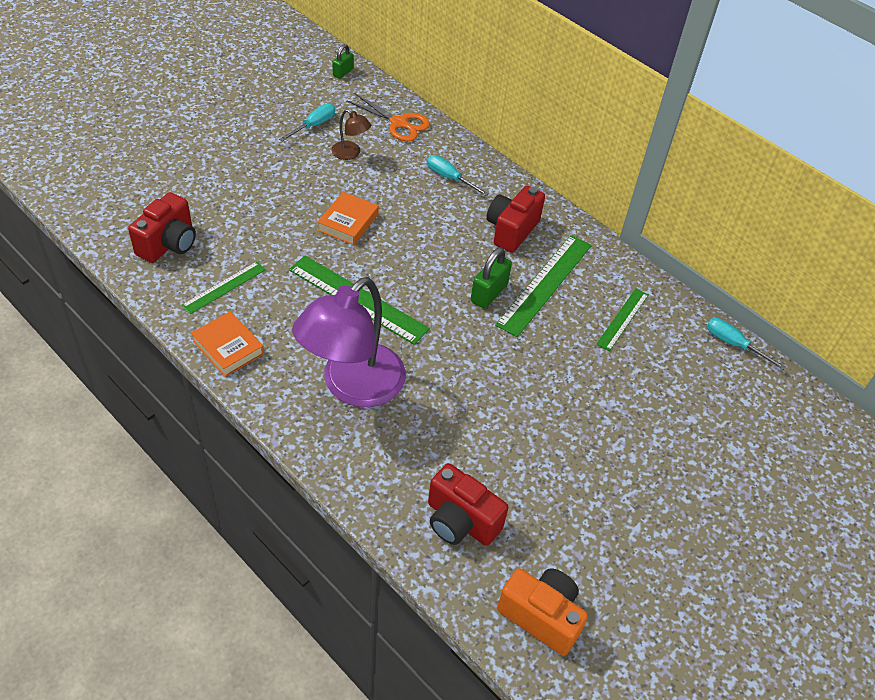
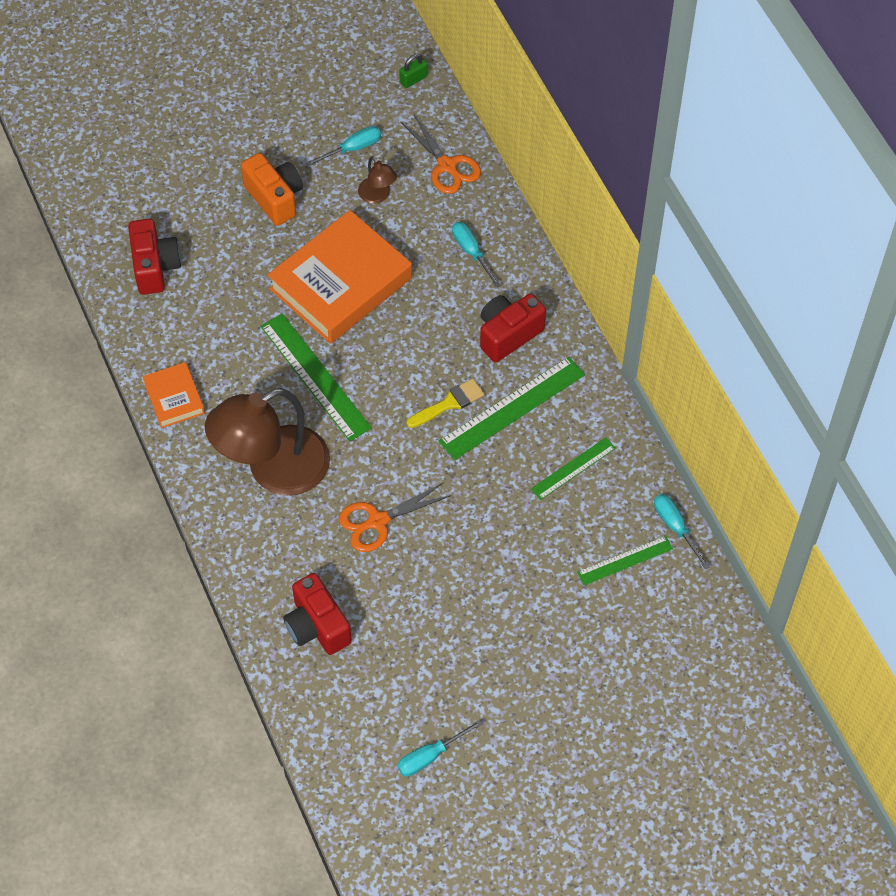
camera: 25 degrees right, 10 degrees up
red camera [128,192,196,263] -> red camera turned 60 degrees counterclockwise [128,219,181,295]
green ruler [181,262,266,314] -> green ruler moved to [577,536,673,585]
purple lamp [292,277,406,407] -> brown lamp [205,388,330,496]
orange book [318,192,379,245] -> orange book [268,210,412,344], size x2.04
green padlock [471,247,512,309] -> yellow brush [407,378,485,428]
orange camera [497,568,588,656] -> orange camera moved to [241,153,303,226]
none -> orange scissors [339,482,452,552]
none -> turquoise screwdriver [398,720,483,776]

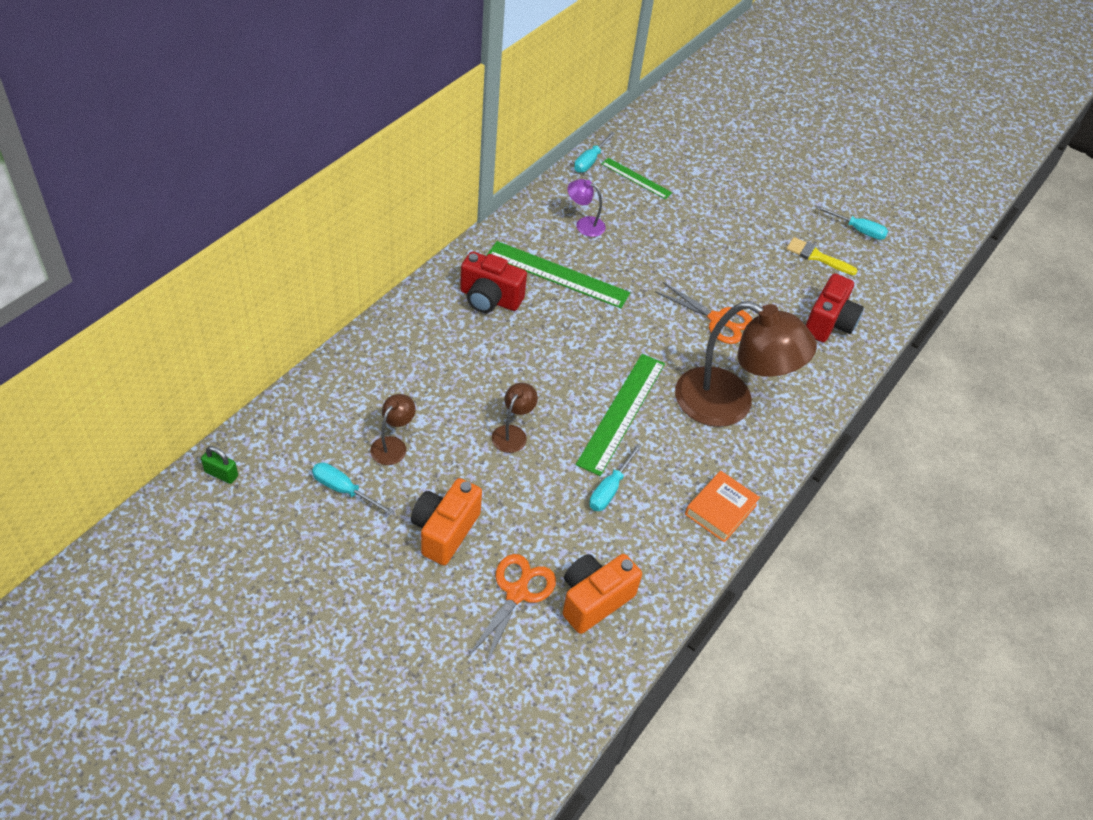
camera: 125 degrees left, 10 degrees down
red camera [128,219,181,295] -> orange camera [563,554,642,634]
orange book [268,210,412,344] -> brown lamp [492,383,538,453]
orange scissors [401,115,481,194] -> orange scissors moved to [467,554,556,667]
yellow brush [407,378,485,428] -> yellow brush moved to [786,237,858,275]
turquoise screwdriver [452,222,501,288] -> turquoise screwdriver moved to [589,444,642,511]
green ruler [531,438,616,500] -> purple lamp [567,179,606,237]

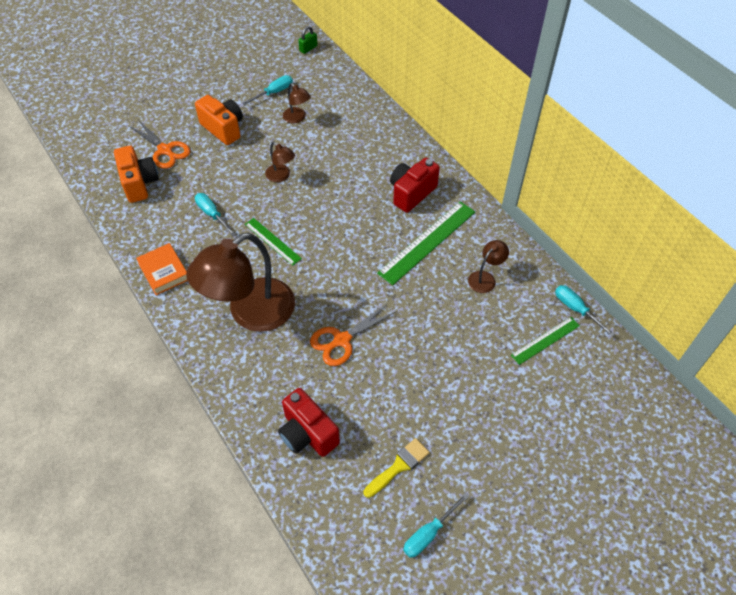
camera: 115 degrees right, 5 degrees up
purple lamp [567,179,606,237] -> brown lamp [468,240,509,293]
green ruler [576,354,665,476] -> green ruler [245,218,302,265], size x0.58

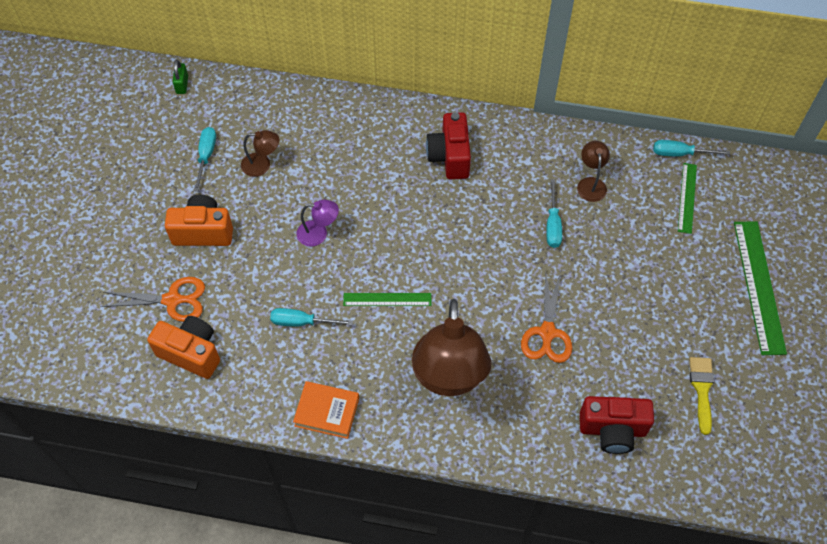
camera: 45 degrees left, 5 degrees up
brown lamp [265,142,295,182] -> purple lamp [296,200,339,247]
green ruler [377,201,475,285] -> green ruler moved to [734,221,787,355]
turquoise screwdriver [403,493,469,558] -> turquoise screwdriver moved to [547,179,562,248]

